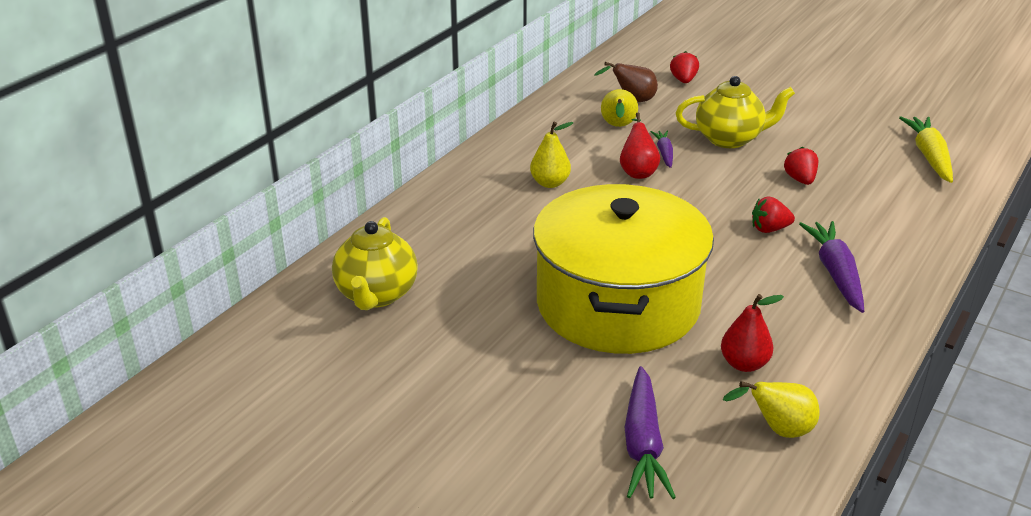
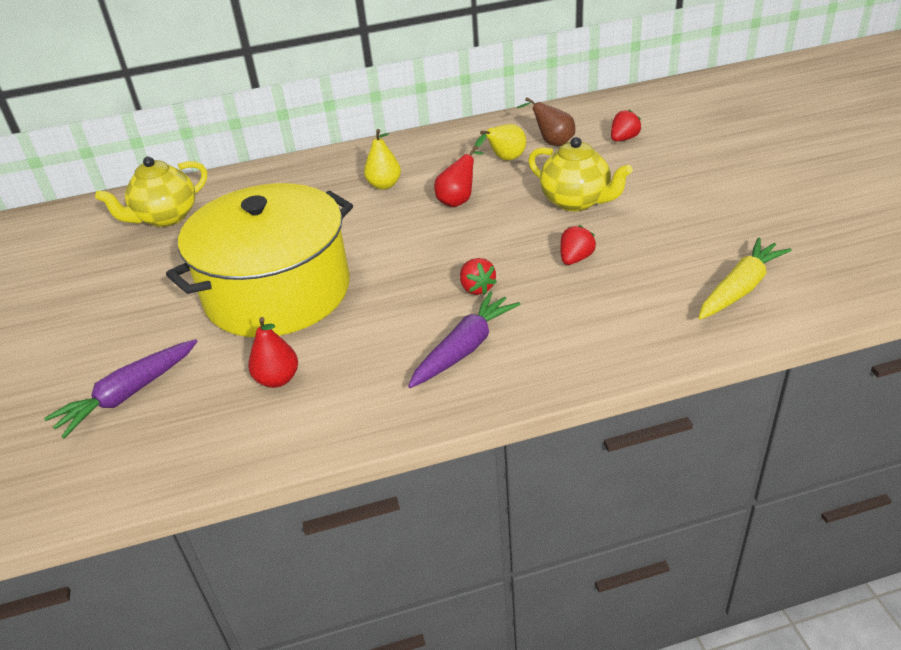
camera: 45 degrees right, 5 degrees up
purple carrot [651,131,673,168] -> none
yellow pear [723,381,820,438] -> none
red strawberry [752,196,795,233] -> red strawberry turned 150 degrees counterclockwise [460,258,497,295]

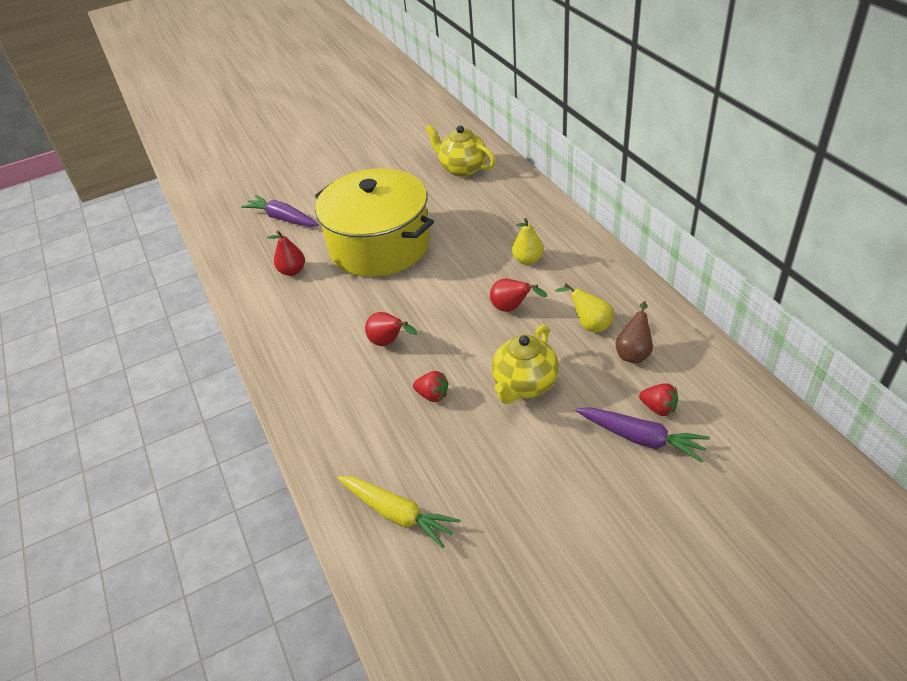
camera: 80 degrees right, 5 degrees up
purple carrot [408,291,520,388] -> purple carrot moved to [576,407,710,463]
red strawberry [460,258,497,295] -> red pear [365,312,417,346]

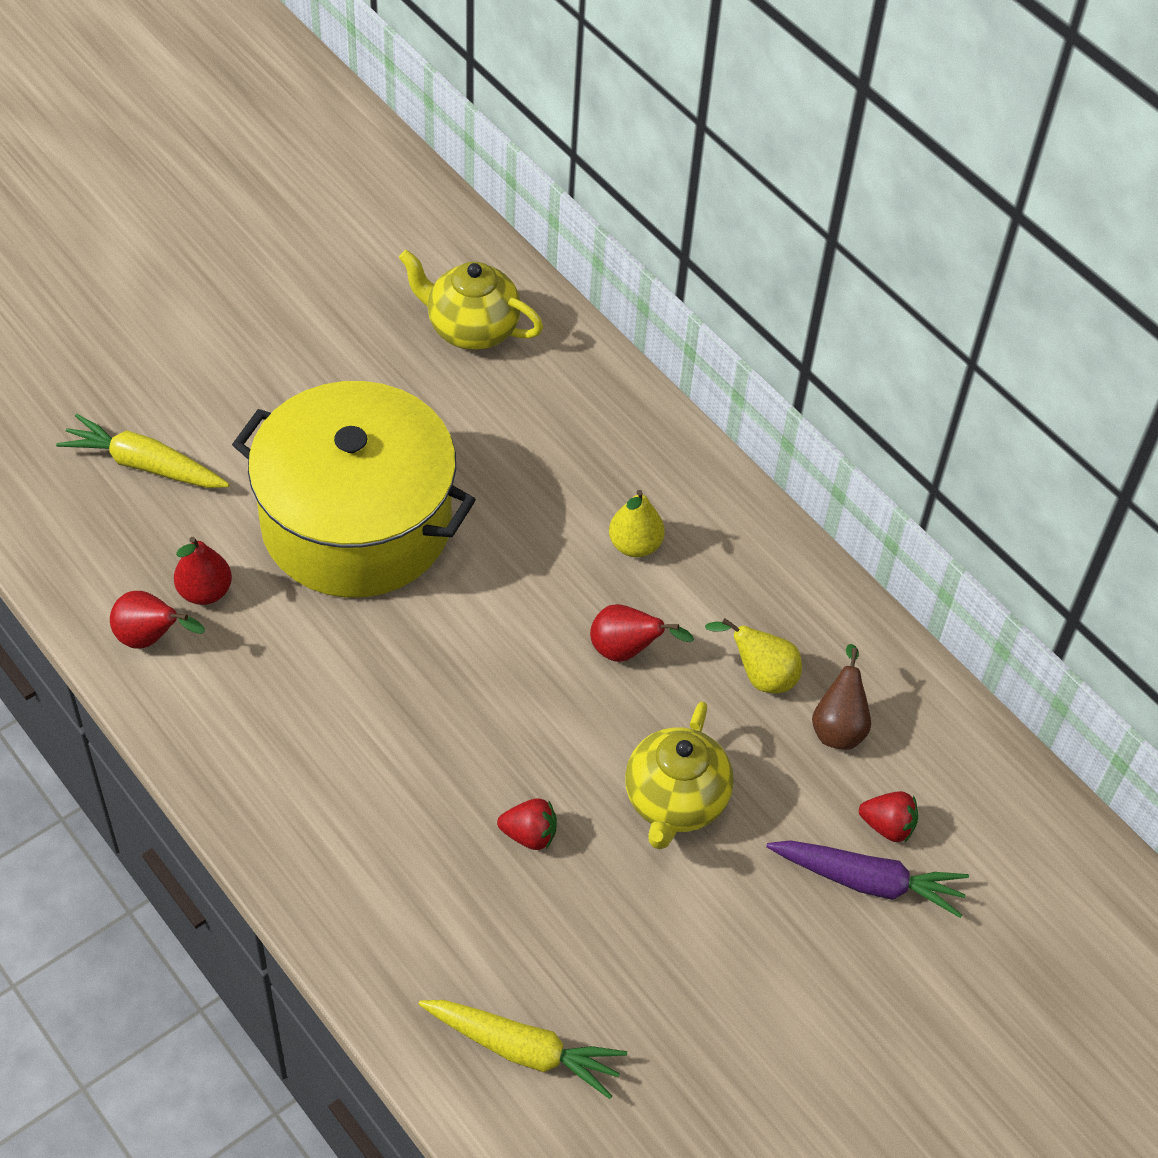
camera: 20 degrees left, 10 degrees up
purple carrot [241,195,319,227] -> yellow carrot [56,414,229,488]
red pear [365,312,417,346] -> red pear moved to [110,591,205,649]

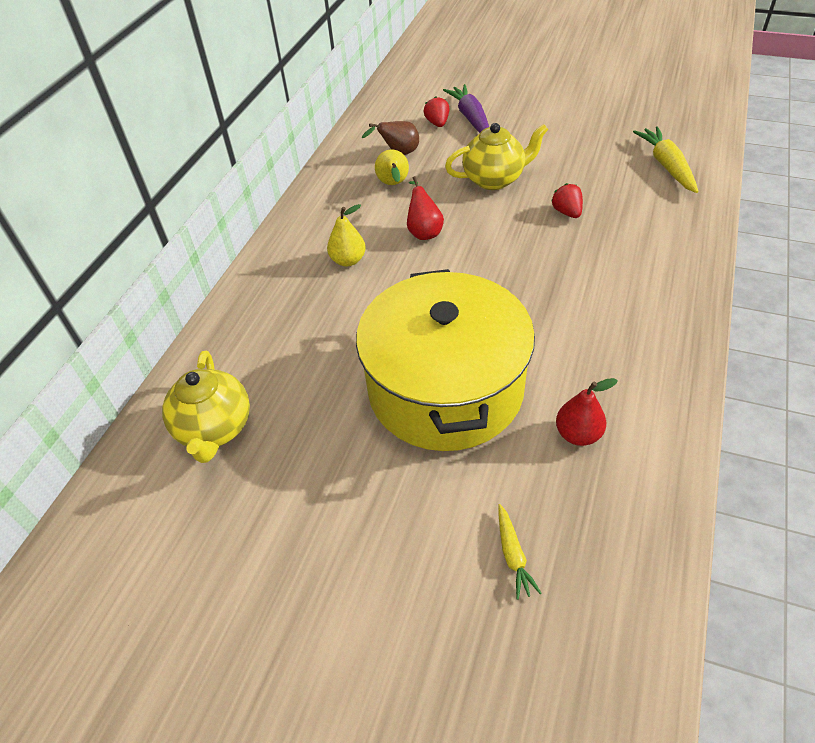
camera: 115 degrees left, 5 degrees down
yellow carrot [56,414,229,488] -> yellow carrot [498,504,542,600], size x0.56
red pear [110,591,205,649] -> none

